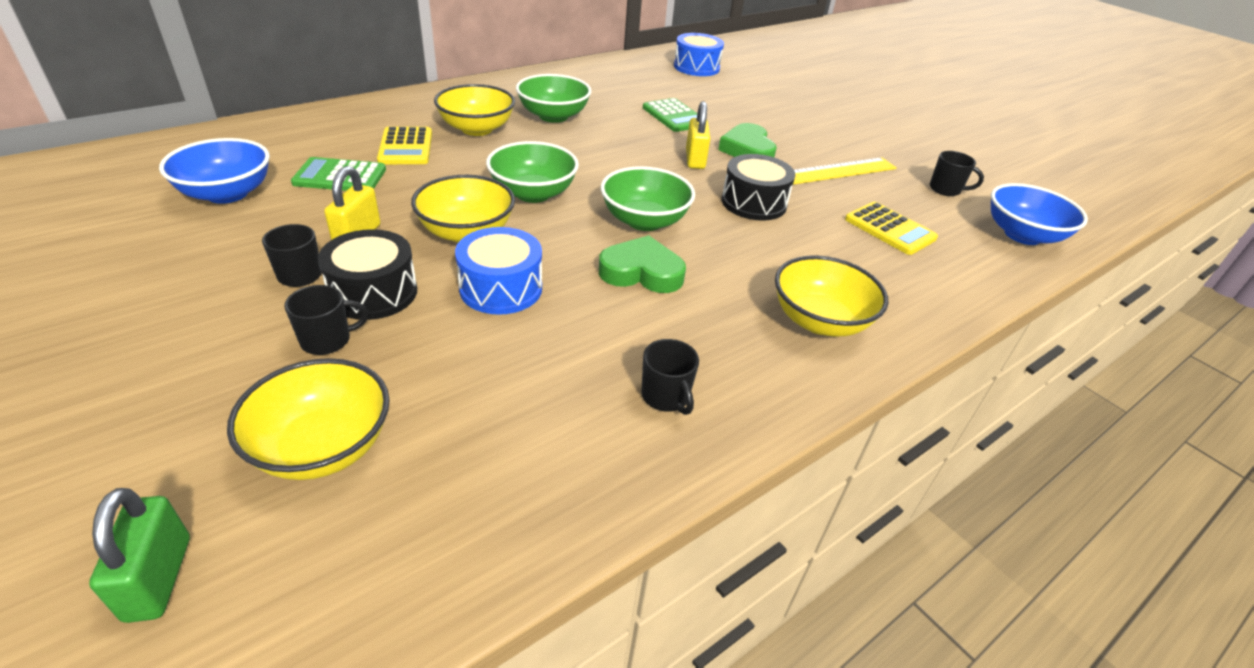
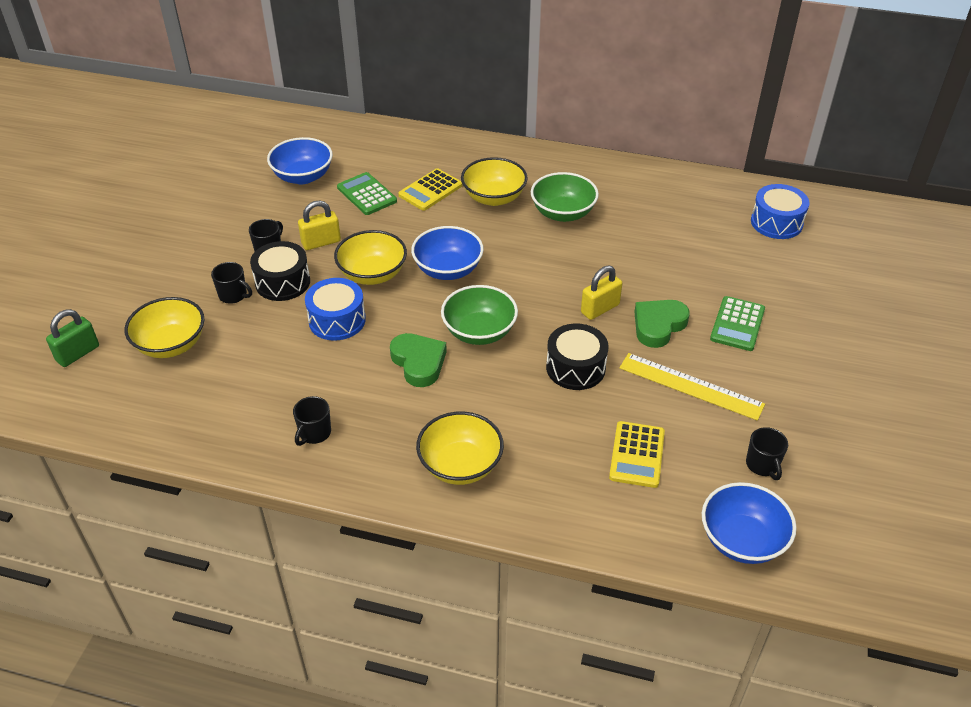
camera: 55 degrees right, 5 degrees up
green bowl [486,141,579,203] -> blue bowl [411,226,484,280]
green calculator [643,98,697,132] -> green calculator moved to [710,296,765,351]

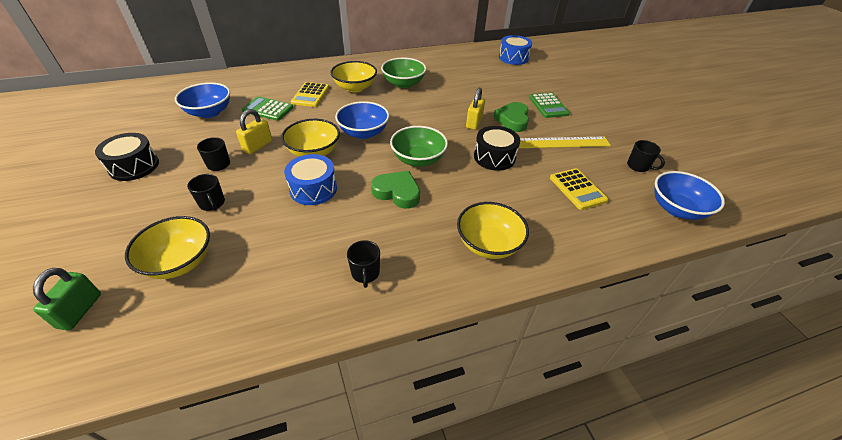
camera: 35 degrees left, 0 degrees up
black mug [211,262,252,304] -> black mug turned 60 degrees clockwise [187,174,225,211]
black drum [250,241,310,301] -> black drum moved to [95,133,159,181]

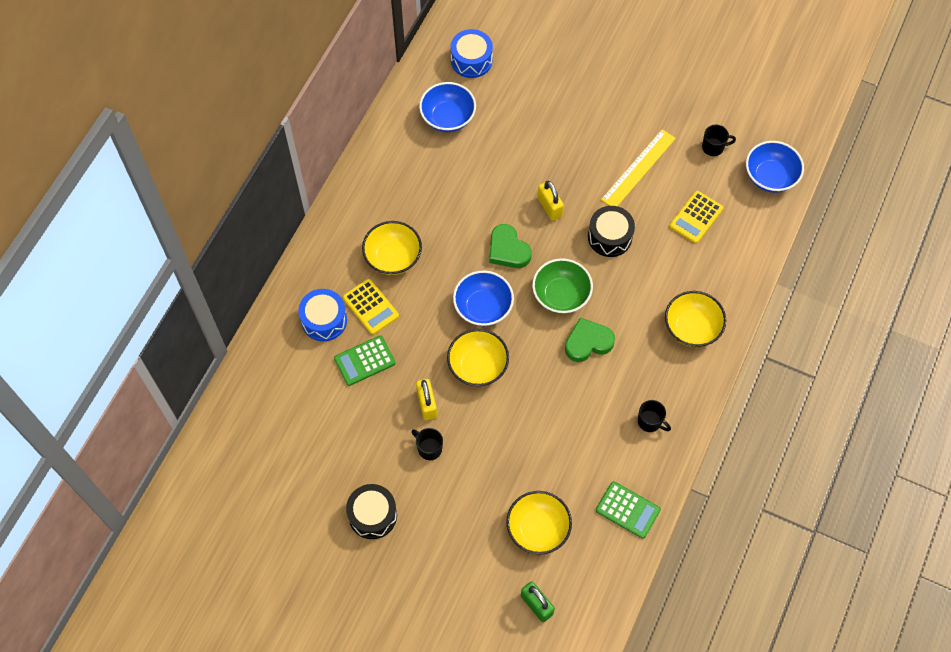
camera: 45 degrees left, 20 degrees up
blue bowl [175,82,230,118] -> blue bowl moved to [419,82,476,132]
black mug [187,174,225,211] -> none
blue drum [284,154,337,205] -> blue drum moved to [298,289,347,341]
green bowl [381,58,426,88] -> none
green heart [493,102,529,132] -> green heart moved to [489,224,532,268]
green calculator [529,93,570,118] -> green calculator moved to [596,481,661,539]
yellow calculator [550,168,608,210] -> yellow calculator turned 105 degrees clockwise [670,191,723,244]

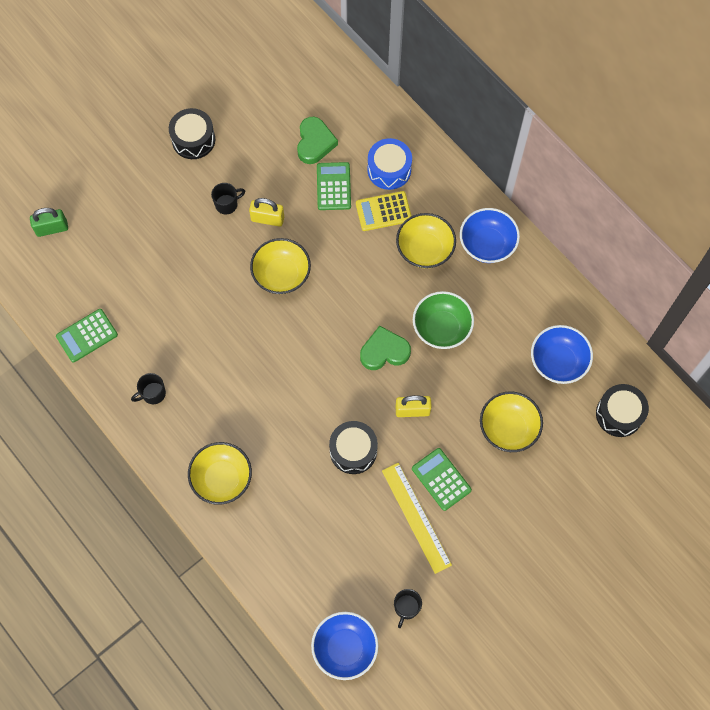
camera: 115 degrees right, 5 degrees up
blue drum [450,29,493,78] -> black drum [596,384,649,437]
blue bowl [453,271,514,326] -> blue bowl moved to [460,208,520,263]
yellow bowl [506,491,572,555] -> yellow bowl moved to [480,391,543,452]
green bowl [532,258,593,314] -> green bowl moved to [413,291,474,349]
green heart [565,318,615,362] -> green heart moved to [297,117,338,164]
yellow calculator [670,191,723,244] -> none
none -> green calculator [412,448,472,511]

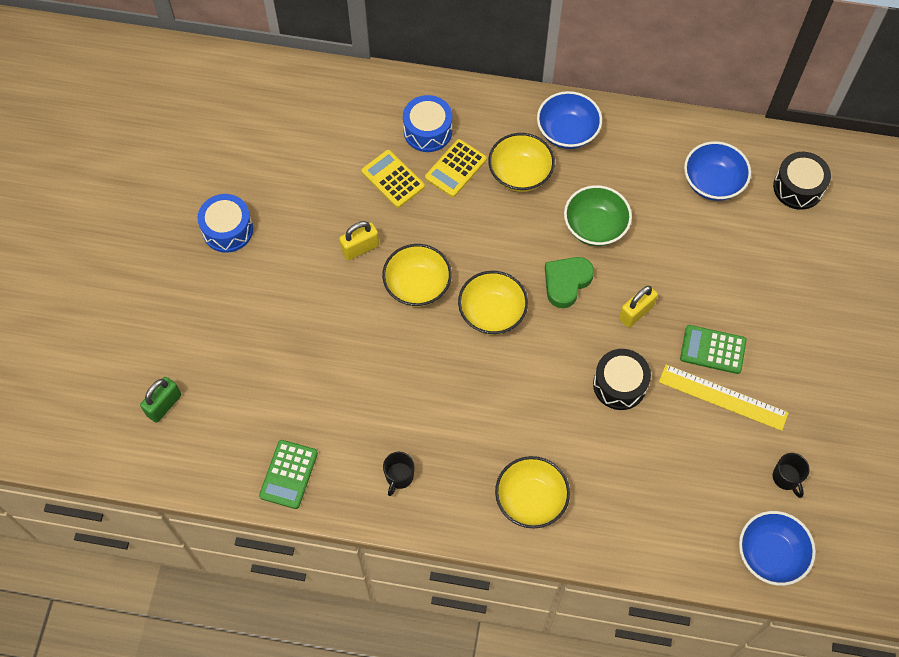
camera: 40 degrees left, 5 degrees down
black drum [169,108,215,159] -> blue drum [197,194,253,253]
black mug [211,183,245,215] -> none
green heart [297,117,338,164] -> none
green calculator [317,162,351,210] -> yellow calculator [362,150,425,208]
yellow bowl [480,391,543,452] -> yellow bowl moved to [458,271,528,335]

